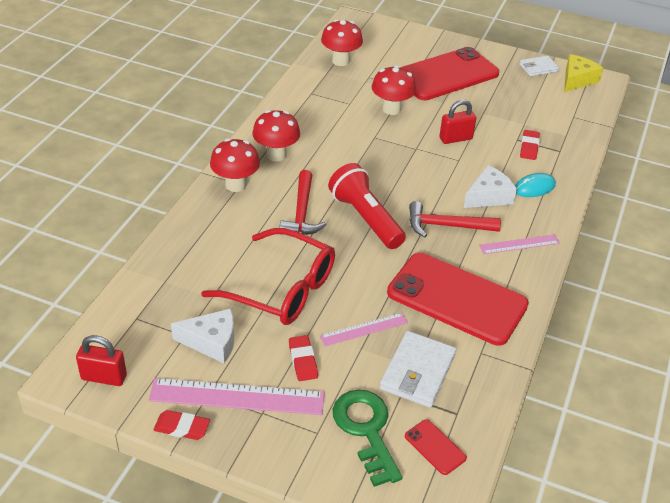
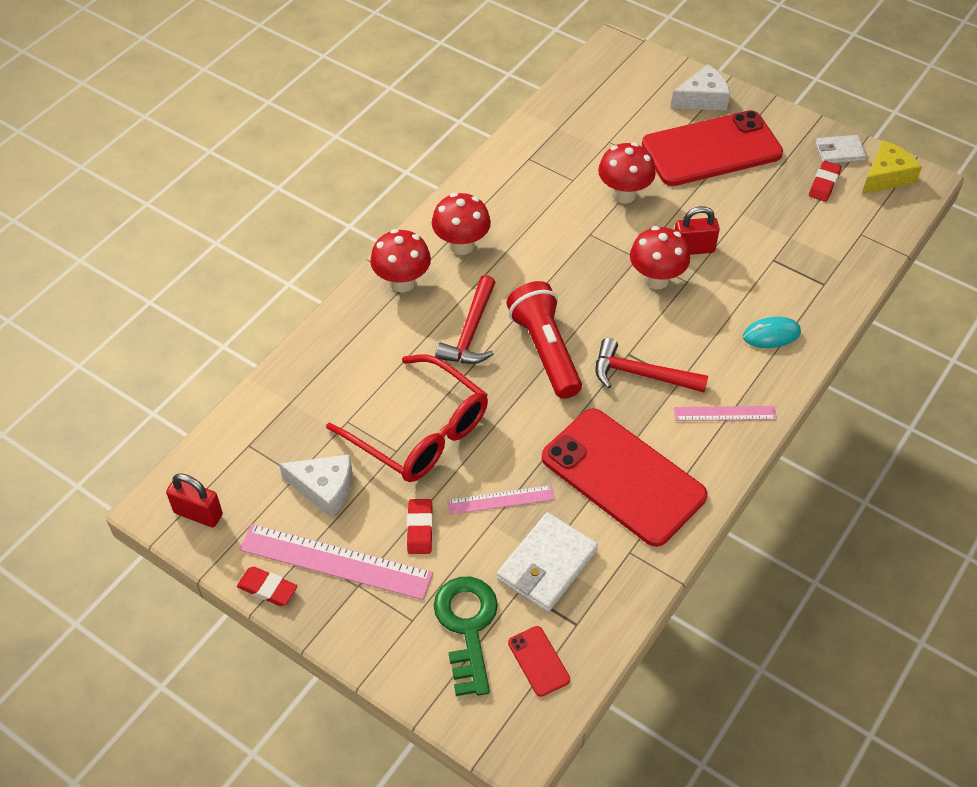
camera: 15 degrees right, 10 degrees up
red mushroom [321,19,363,66] -> red mushroom moved to [630,226,690,290]
white cheese [463,165,517,208] -> white cheese moved to [671,65,730,110]
red eraser [520,130,540,160] -> red eraser moved to [809,161,842,202]

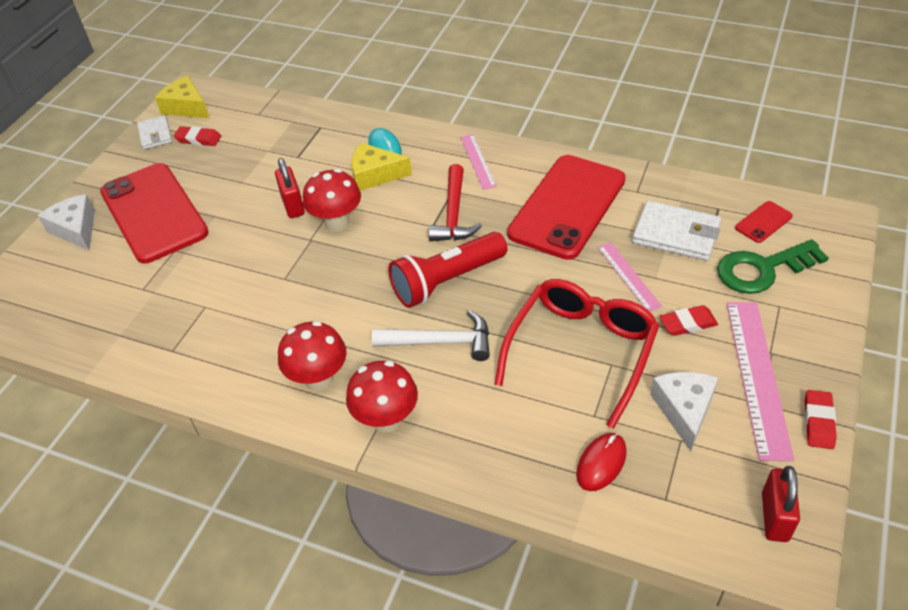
camera: 100 degrees left, 5 degrees down
red hammer [435,275,496,364] -> white hammer [372,310,490,361]
red mushroom [598,142,656,204] -> none
none -> yellow cheese [352,143,412,191]
none -> red mouse [576,433,627,491]

